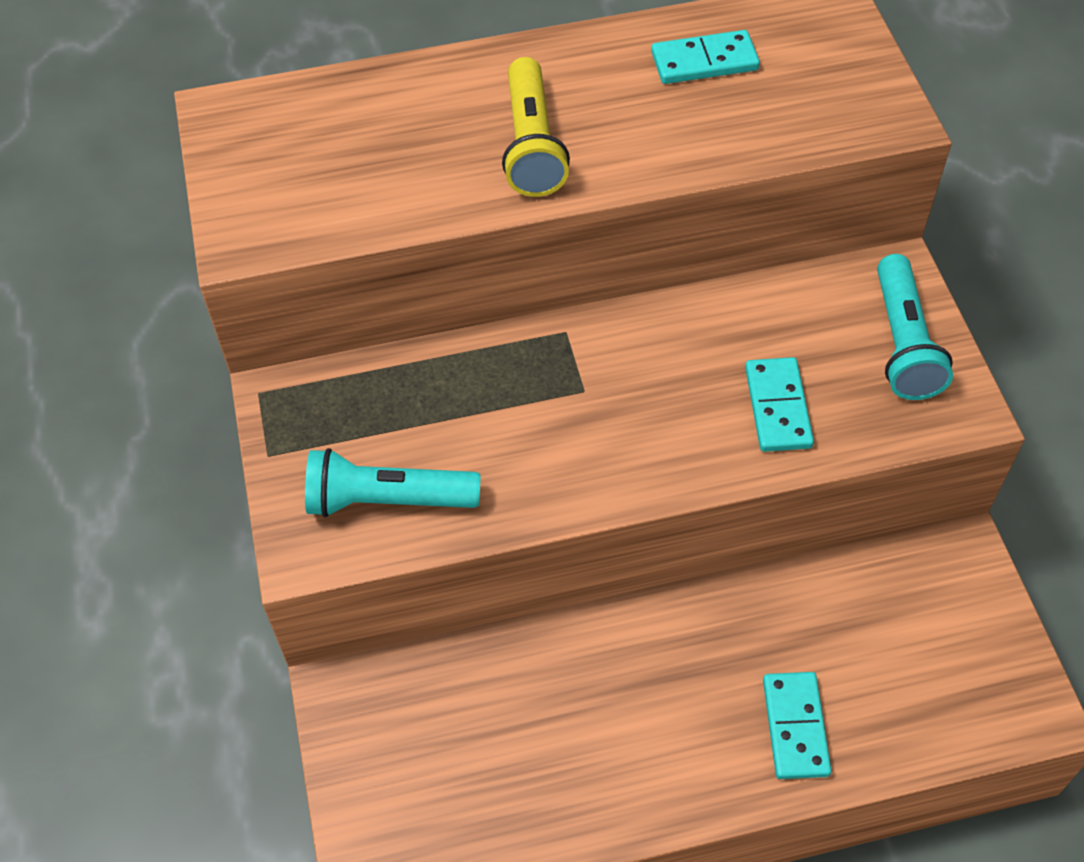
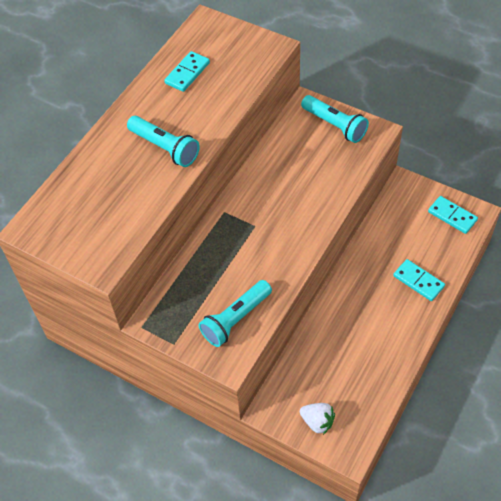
camera: 45 degrees left, 0 degrees up
yellow flashlight [502,57,570,197] -> turquoise flashlight [127,116,200,167]
turquoise domino [745,357,814,452] -> turquoise domino moved to [428,196,478,234]
none -> white strawberry [300,403,335,435]

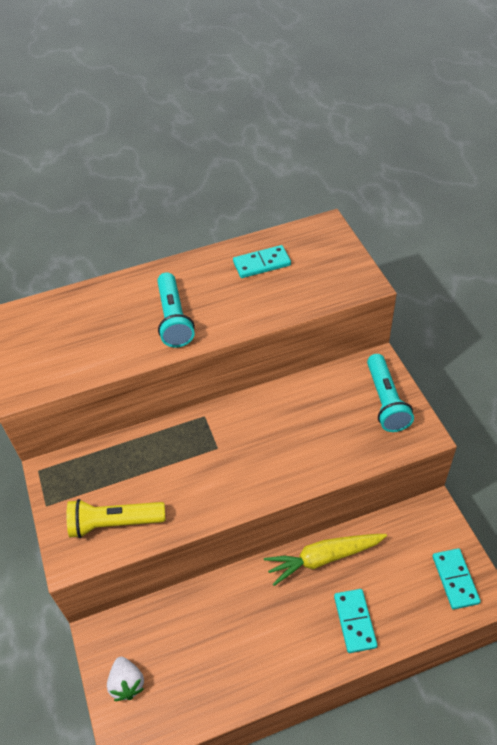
camera: 40 degrees right, 5 degrees down
turquoise flashlight [199,280,272,347] -> yellow flashlight [67,499,165,538]
none -> yellow carrot [264,534,387,586]

